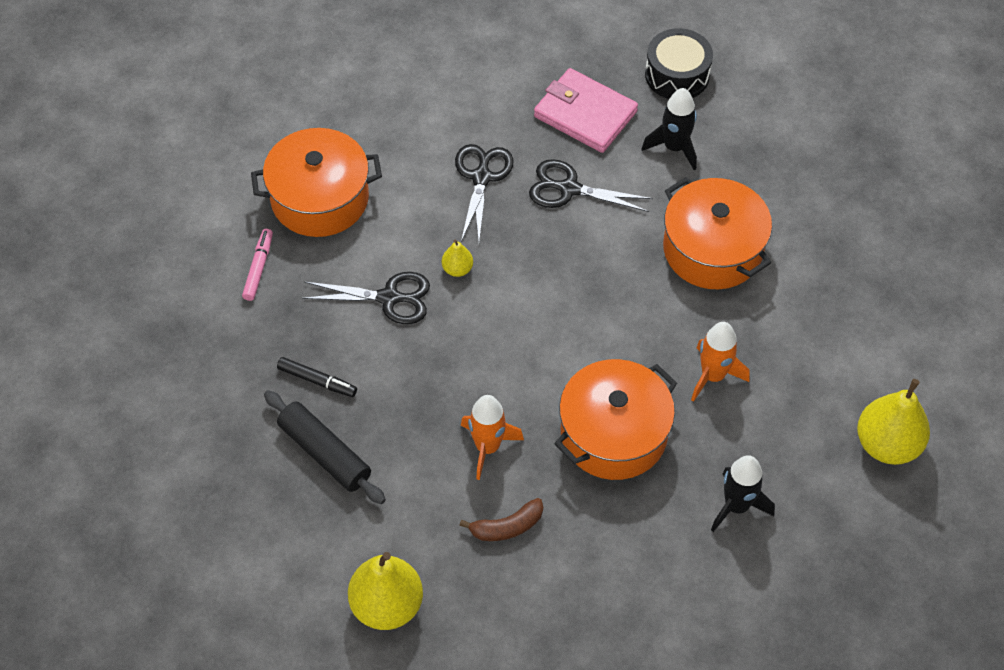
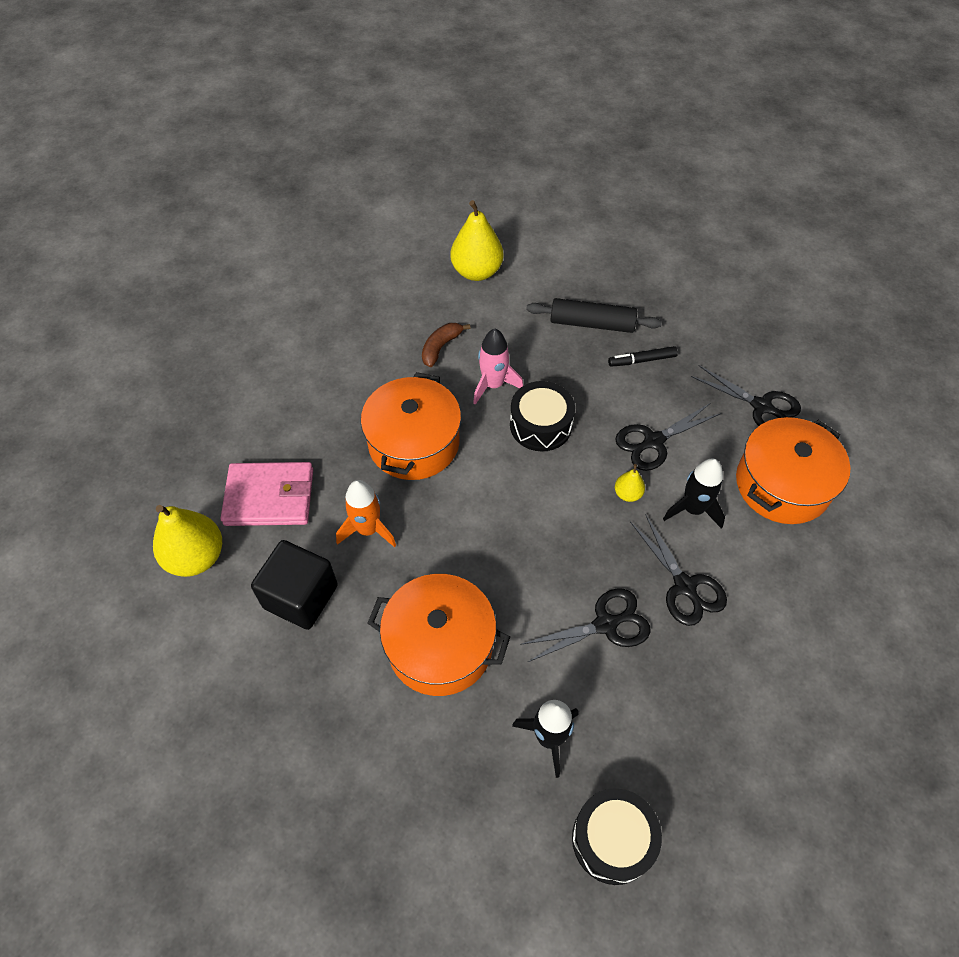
camera: 145 degrees right, 0 degrees up
pink marker [242,229,273,301] -> black scissors [691,365,801,426]
orange rocket [461,395,524,480] -> pink rocket [473,329,523,405]
pink wallet [534,68,638,153] -> pink wallet moved to [220,462,313,526]
black rocket [711,455,775,532] -> black rocket moved to [663,459,725,529]
none -> black cube [251,540,338,630]
none -> black drum [510,381,575,451]

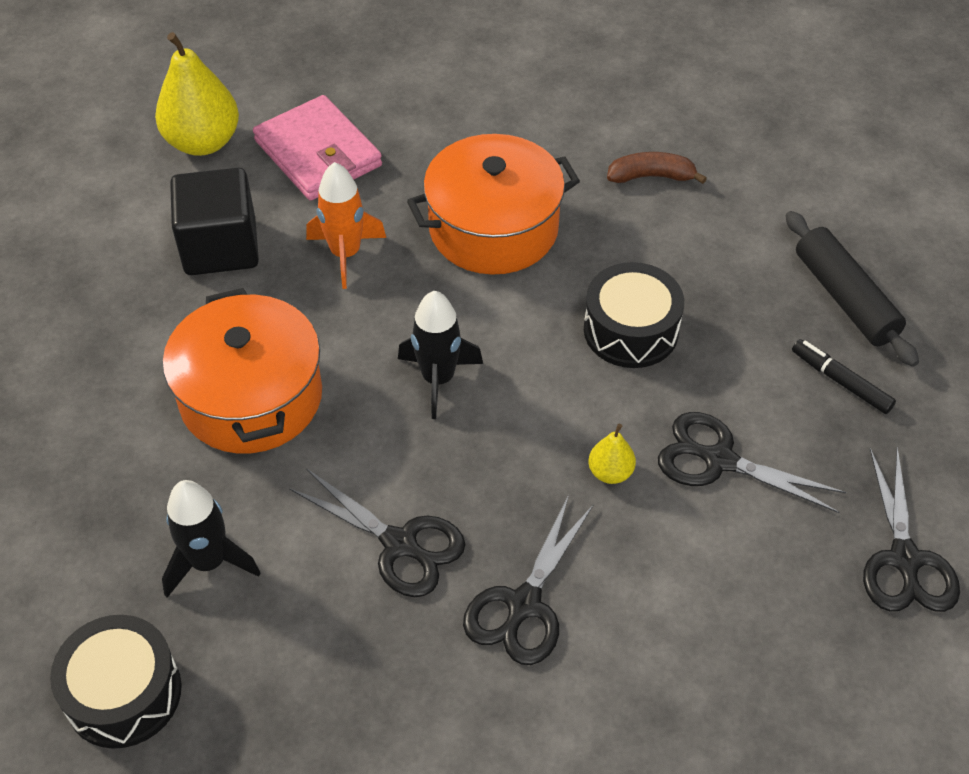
camera: 55 degrees right, 5 degrees down
yellow pear [450,200,504,281] -> none
pink rocket [473,329,523,405] -> none
black rocket [663,459,725,529] -> black rocket moved to [398,291,483,419]
orange pot [736,417,850,524] -> none

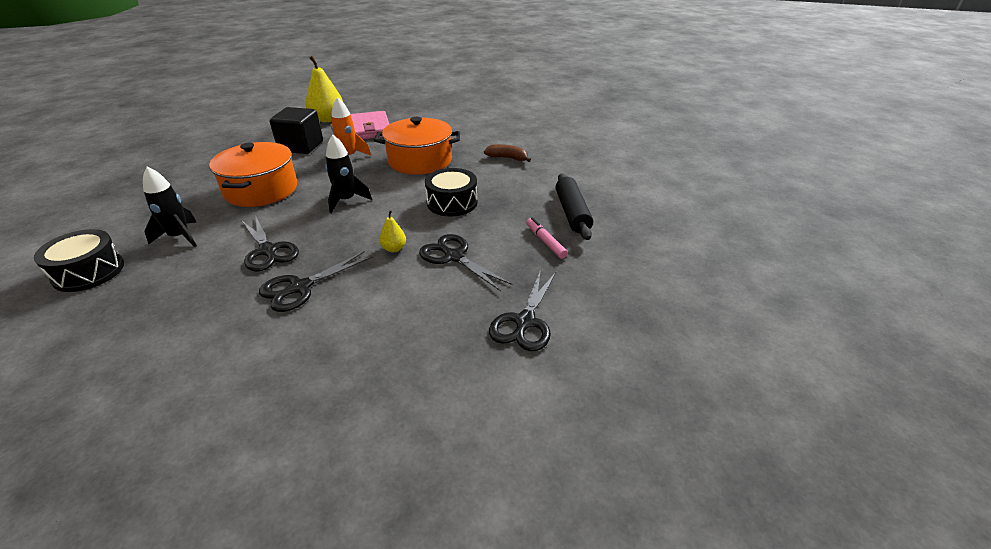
camera: 20 degrees right, 15 degrees down
black marker [792,339,896,414] -> pink marker [526,217,568,259]

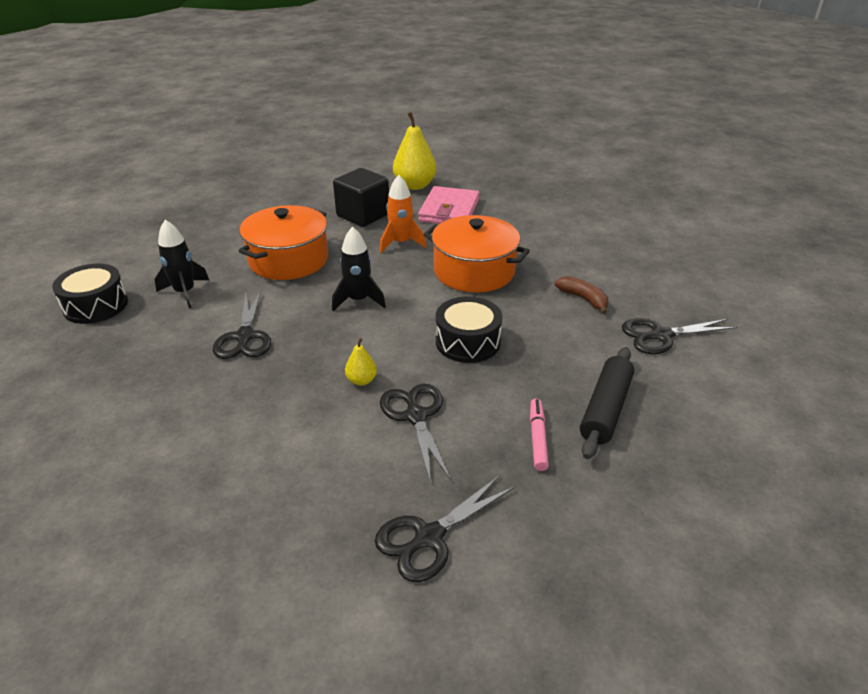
camera: 30 degrees right, 0 degrees up
black scissors [259,251,373,312] -> black scissors moved to [622,318,738,354]

